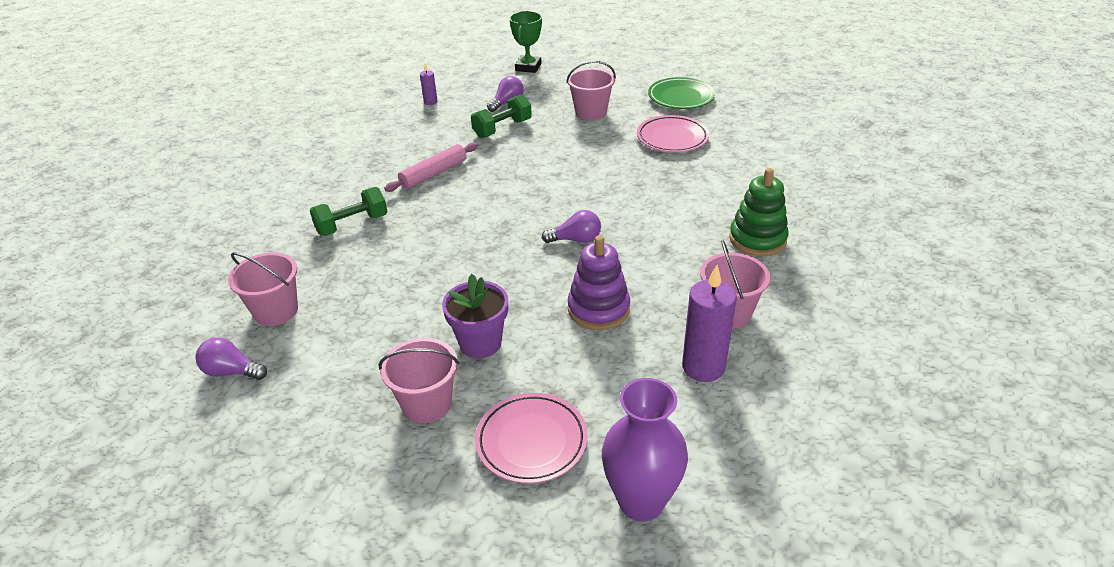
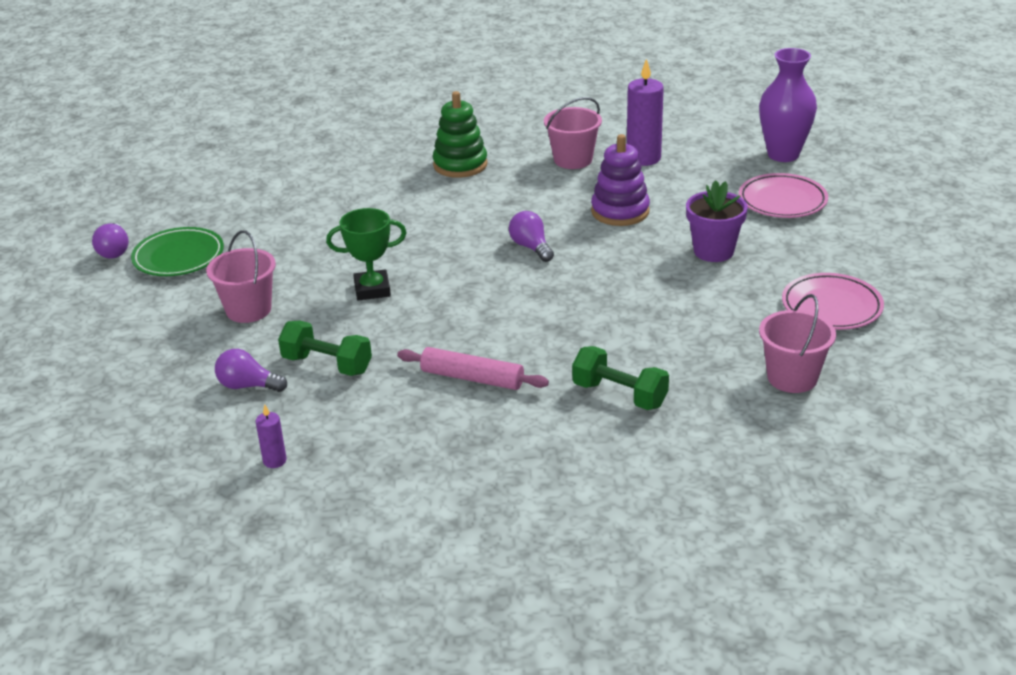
camera: 115 degrees left, 5 degrees down
purple light bulb [196,337,267,380] -> purple light bulb moved to [92,223,129,258]
pink bucket [378,338,459,423] -> none
green trophy [509,11,542,73] -> green trophy moved to [326,208,407,301]
pink plate [637,115,709,152] -> pink plate moved to [782,273,884,330]

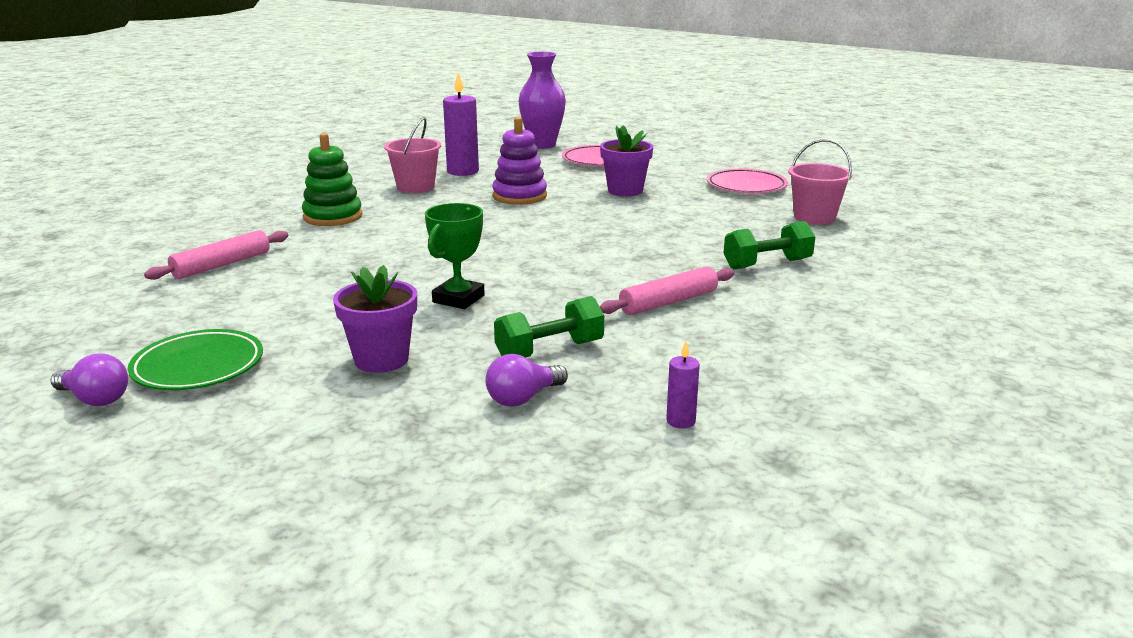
camera: 55 degrees left, 10 degrees down
pink bucket [206,230,276,323] -> purple flower pot [333,265,417,373]
purple light bulb [509,211,554,262] -> none
none -> pink rolling pin [144,230,288,280]

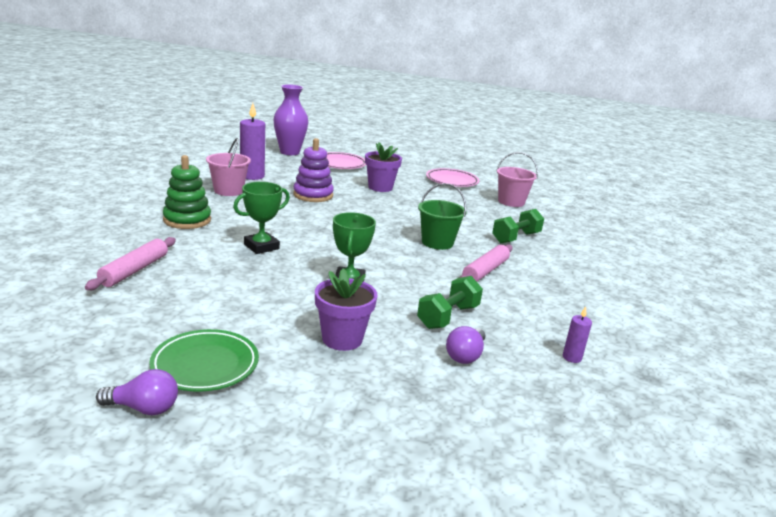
camera: 25 degrees left, 0 degrees up
none -> green trophy [233,182,290,254]
none -> green bucket [418,183,467,250]

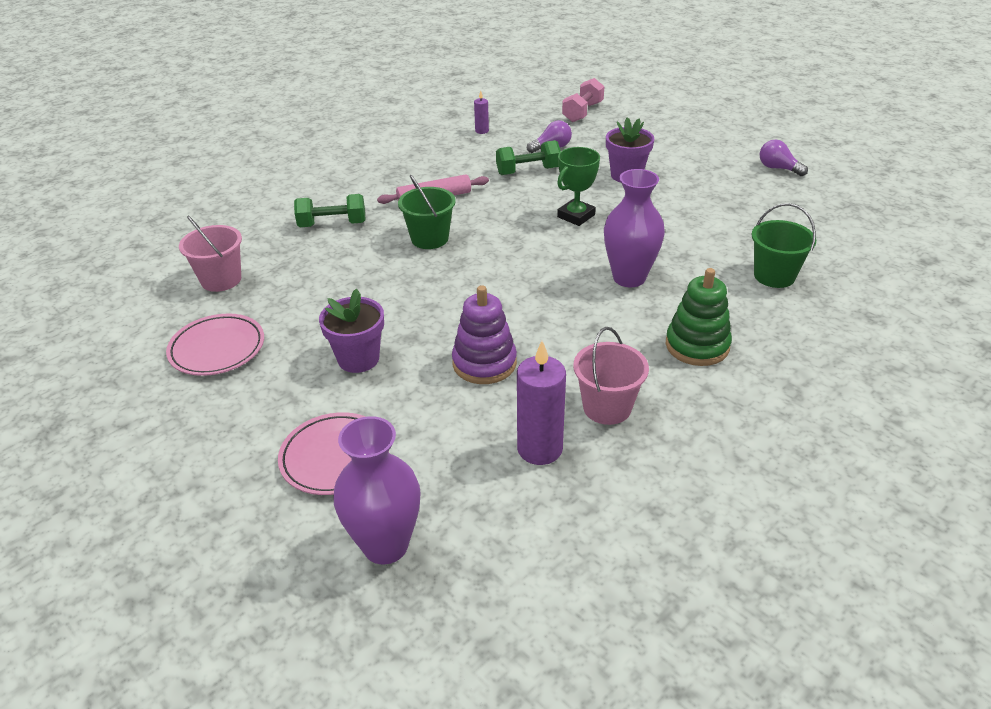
camera: 140 degrees left, 15 degrees up
pink rolling pin [85,237,176,290] -> green bucket [751,203,816,288]
green plate [149,329,259,392] -> none
green trophy [233,182,290,254] -> purple vase [604,169,665,287]
none -> pink dumbbell [562,78,605,122]

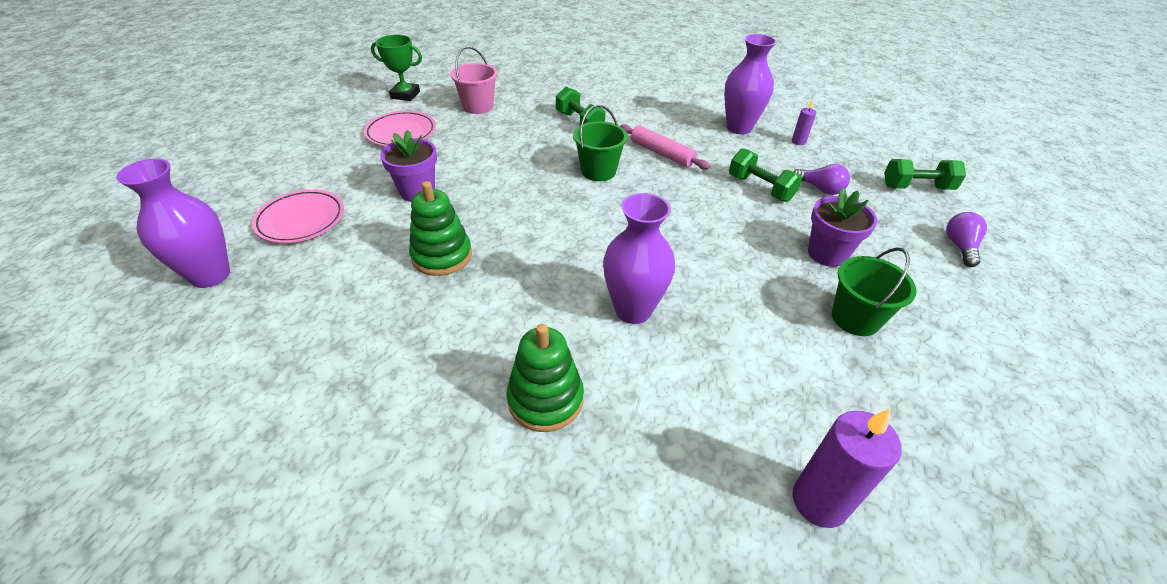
camera: 60 degrees right, 5 degrees up
purple stacking toy [452,285,517,384] -> green stacking toy [409,181,472,276]
purple candle [517,341,566,465] -> purple candle moved to [792,409,902,528]
green trophy [557,147,600,226] -> green trophy moved to [371,35,422,101]
pink dumbbell [562,78,605,122] -> green dumbbell [884,159,966,190]
pink bucket [573,327,649,425] -> none
green bucket [751,203,816,288] -> green bucket moved to [832,248,917,336]
purple light bulb [760,140,808,176] -> purple light bulb moved to [946,212,987,267]
none -> purple vase [724,34,777,134]

